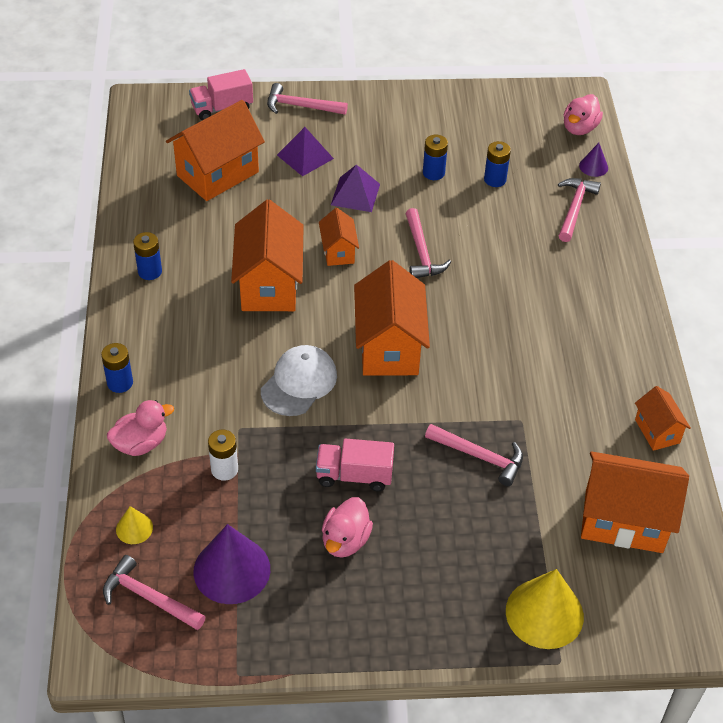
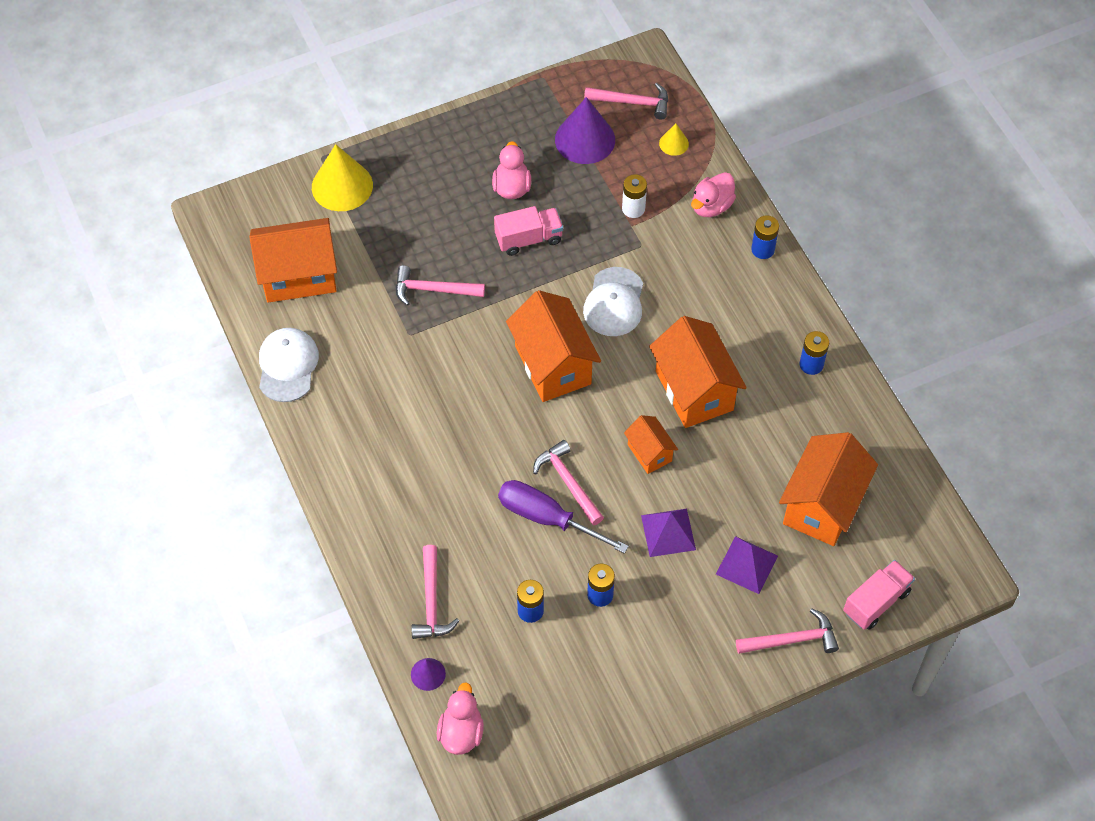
camera: 160 degrees right, 10 degrees up
orange house [635,386,691,451] -> white cap [259,328,319,402]
none -> purple screwdriver [498,480,629,554]

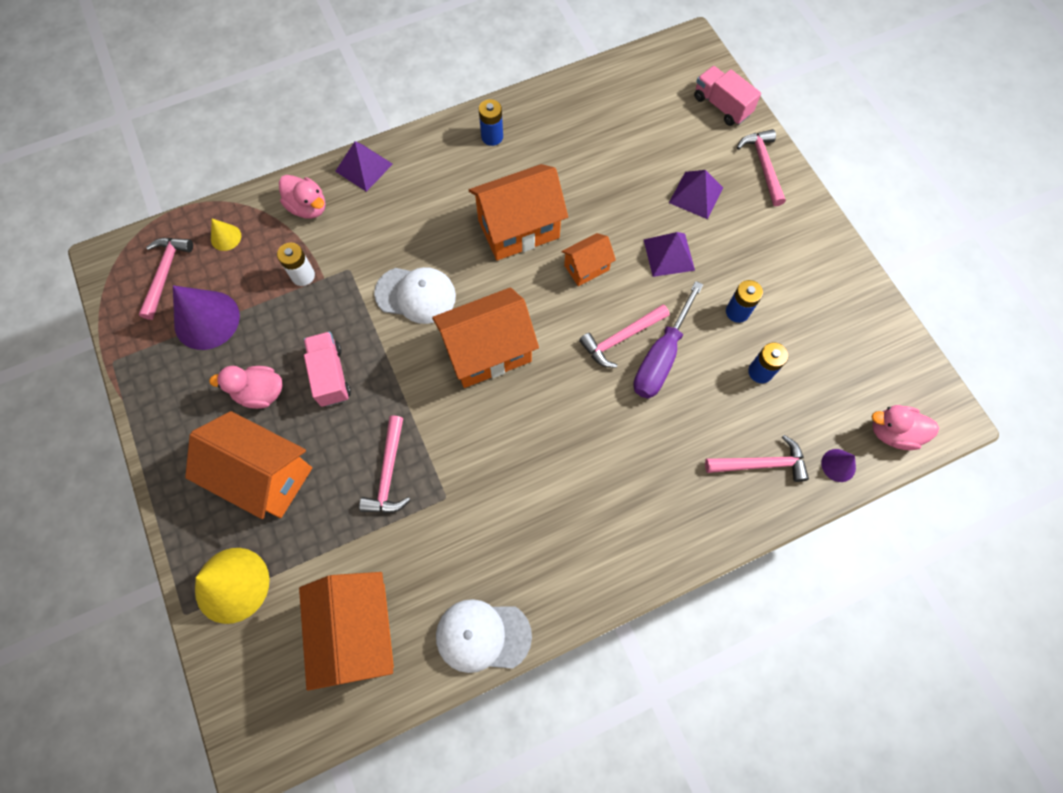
camera: 90 degrees left, 10 degrees up
blue battery [751,215,779,259] -> purple pyramid [335,141,393,192]
orange house [779,432,878,546] -> orange house moved to [185,411,312,519]

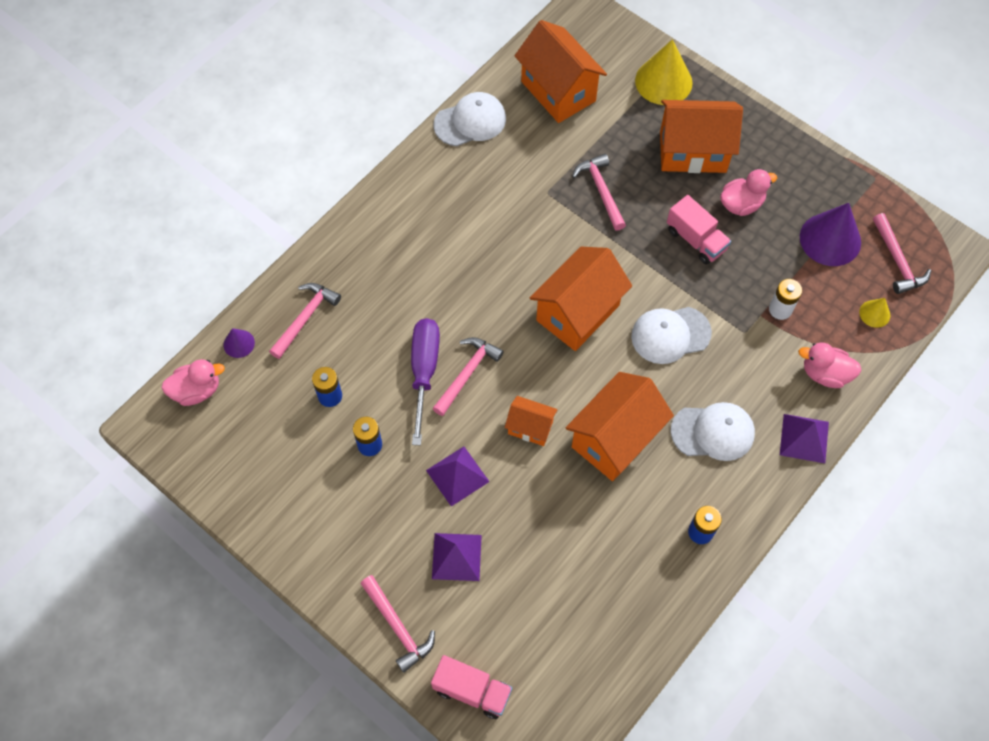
camera: 155 degrees right, 5 degrees down
orange house [561,233,616,286] -> orange house turned 75 degrees clockwise [505,396,558,446]
pink hammer [705,435,809,482] -> pink hammer turned 150 degrees clockwise [269,283,341,359]
none -> white cap [671,402,755,461]

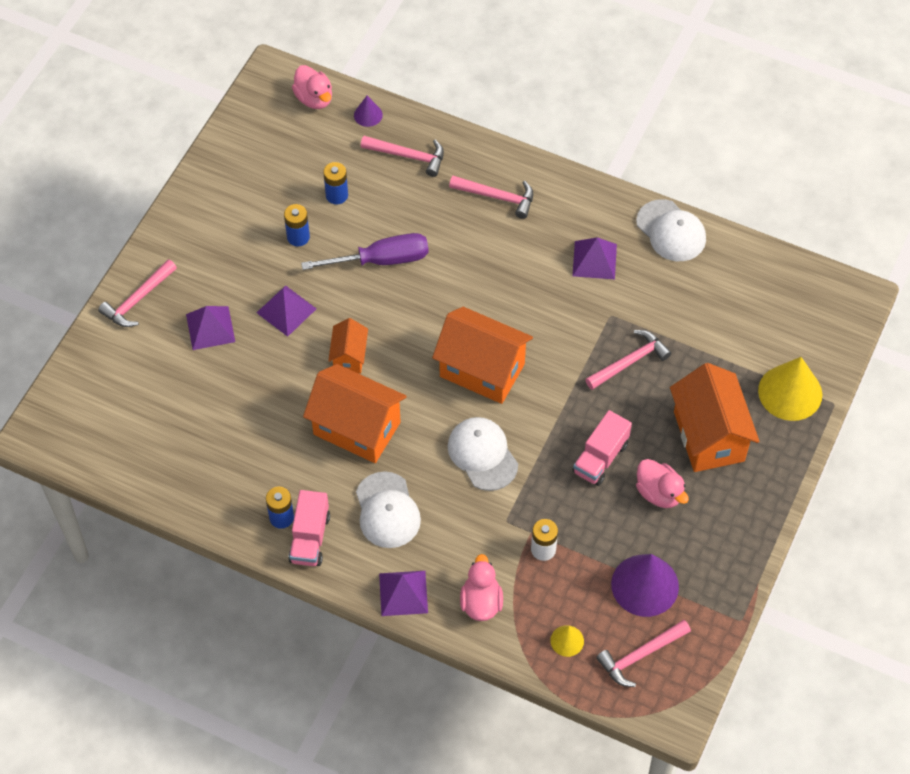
camera: 75 degrees right, 5 degrees down
pink truck [431,655,512,719] -> pink truck moved to [288,490,330,566]
pink hammer [432,337,504,416] -> pink hammer moved to [449,176,533,219]
orange house [514,20,607,123] -> none
none -> purple pyramid [572,237,617,279]

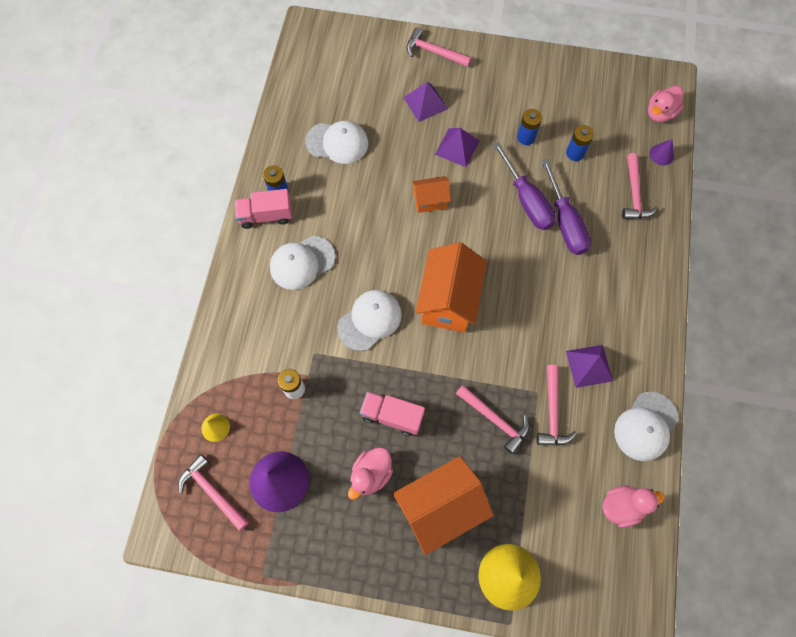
camera: 75 degrees right, 10 degrees up
orange house [303,364,407,463] -> none
purple pyramid [379,571,428,616] -> none
pink hammer [449,176,533,219] -> pink hammer moved to [536,365,577,446]
pink duck [460,554,503,621] -> pink duck moved to [603,486,665,528]
none -> white cap [305,121,368,164]
none -> purple screwdriver [542,159,591,255]

